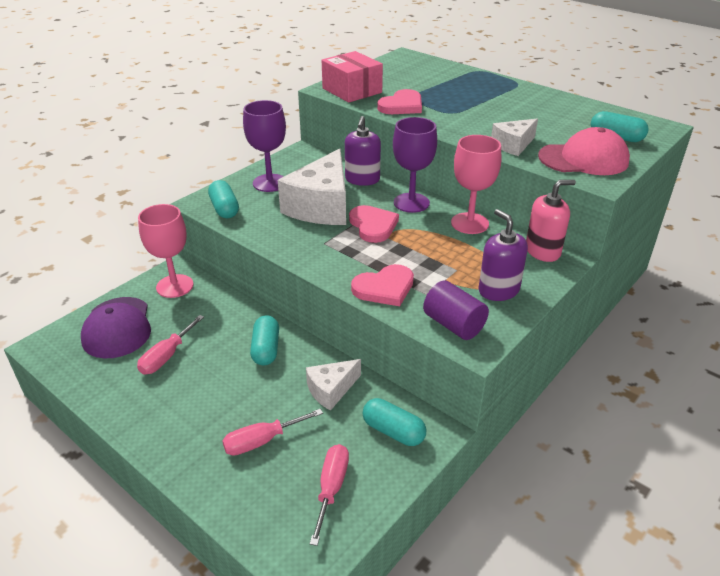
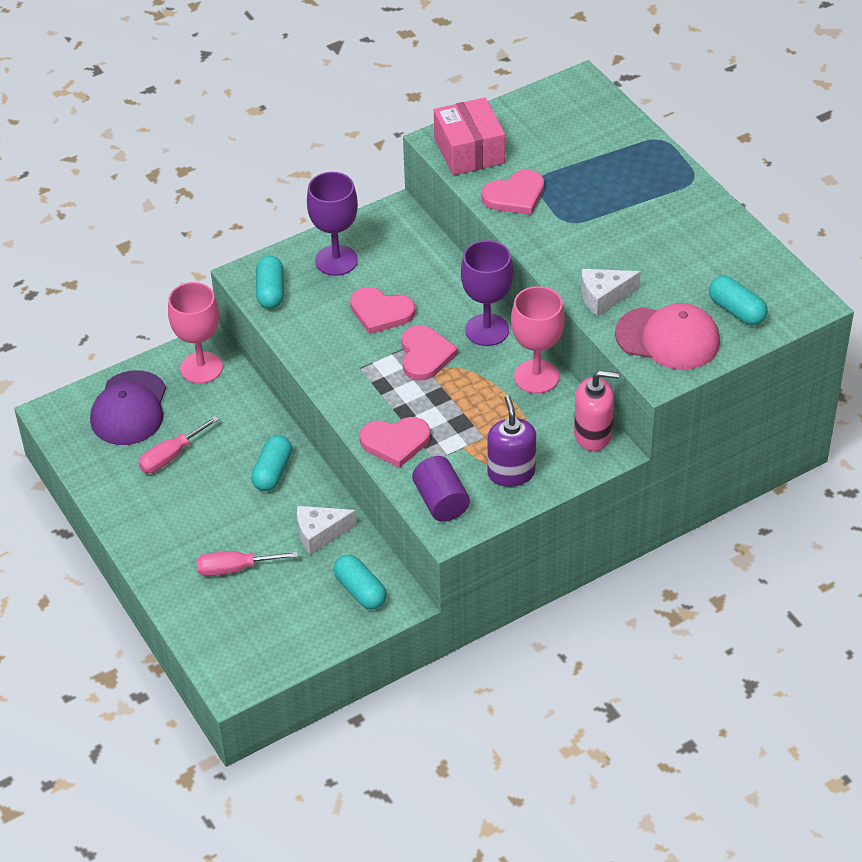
camera: 20 degrees right, 10 degrees up
white cheese [278,149,346,225] -> pink heart [350,287,415,334]
pink screwdriver [310,444,349,546] -> none
purple soap dispenser [345,116,381,186] -> none

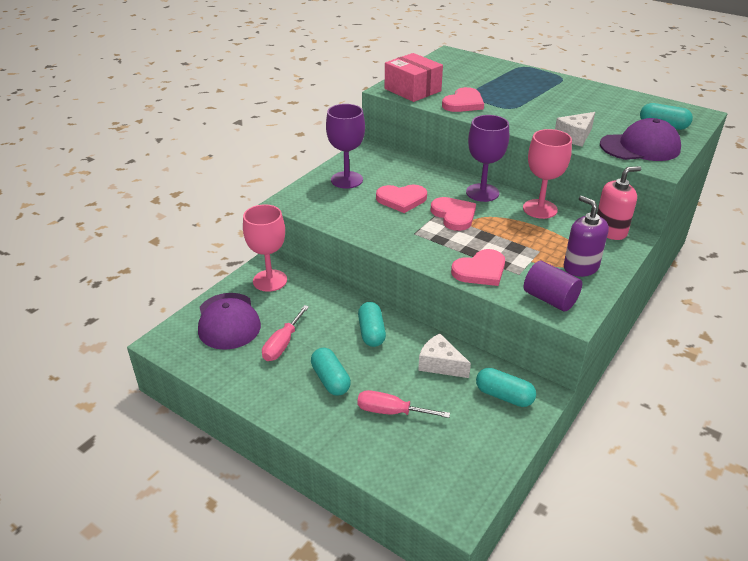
camera: 25 degrees left, 10 degrees down
pink screwdriver [197,551,299,576] -> pink screwdriver turned 45 degrees clockwise [357,390,450,418]
turquoise capsule [256,256,284,309] -> turquoise capsule moved to [311,348,351,396]
white cheese [297,506,357,555] -> white cheese turned 75 degrees clockwise [418,333,471,378]
pink cap [615,303,720,370] -> purple cap [600,118,681,161]

